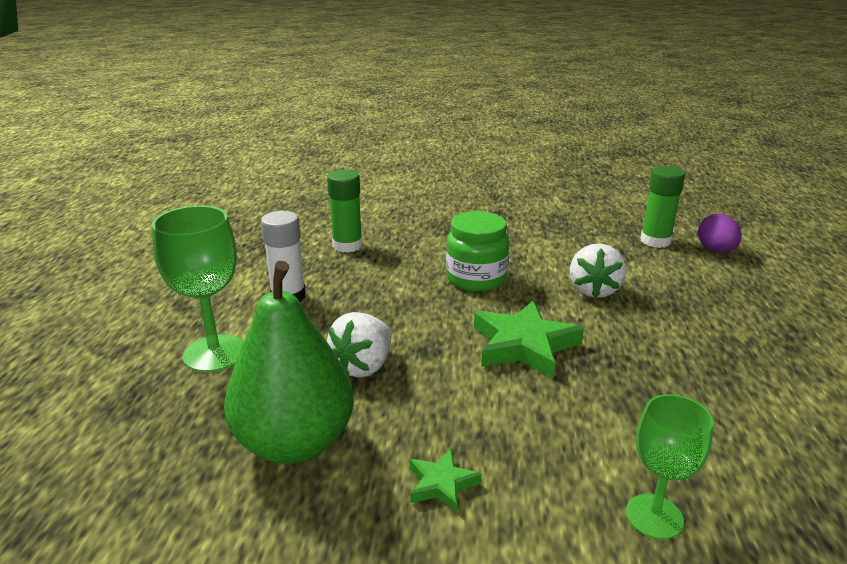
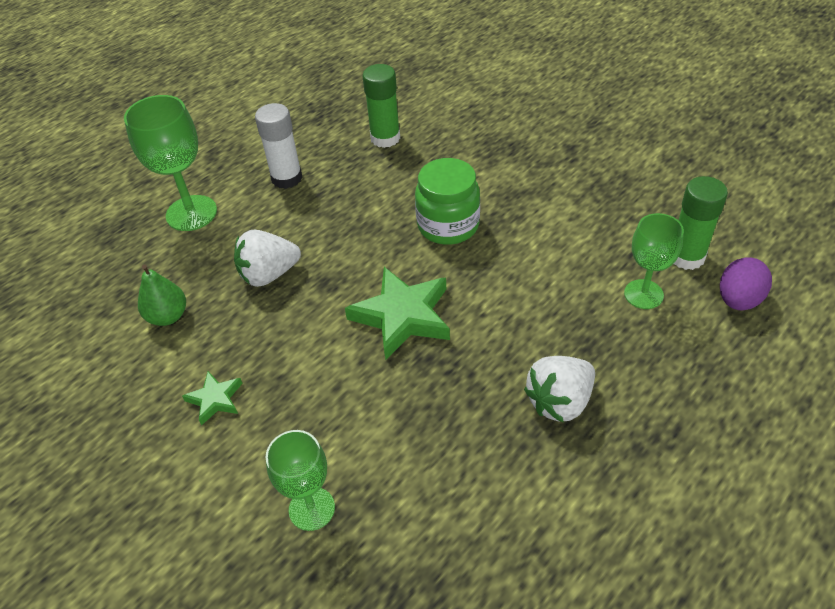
camera: 40 degrees right, 20 degrees up
green pear [224,261,354,464] -> green pear [138,264,186,326], size x0.49
white strawberry [570,244,626,298] -> white strawberry moved to [524,356,595,422]
none -> green goblet [624,213,684,309]

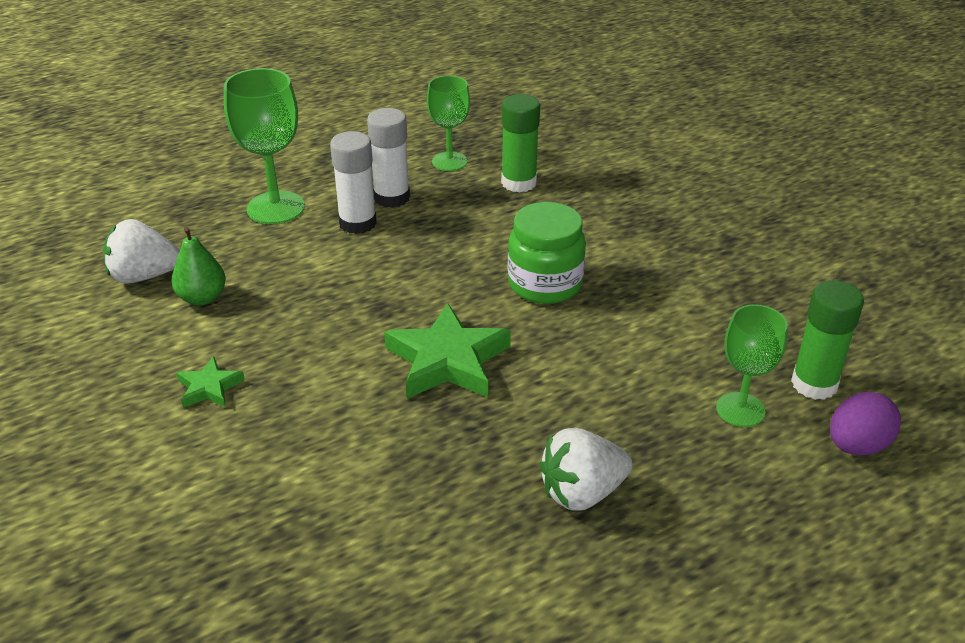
camera: 15 degrees right, 10 degrees down
white strawberry [234,229,301,287] -> white strawberry moved to [103,219,180,284]
green goblet [266,430,335,531] -> green goblet moved to [427,75,470,171]
none -> white glue stick [330,131,377,234]

